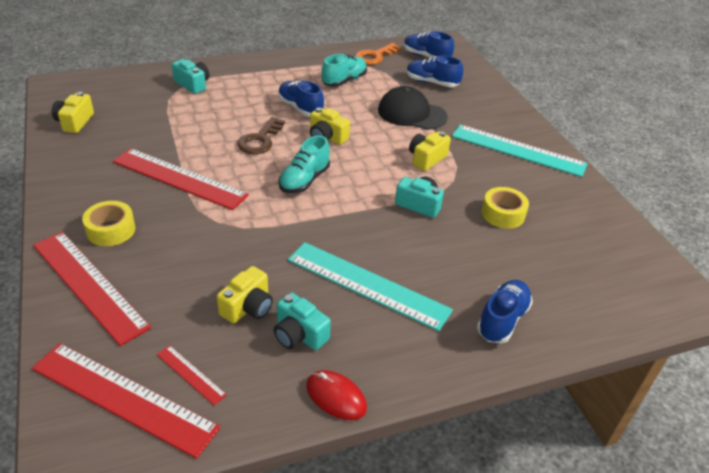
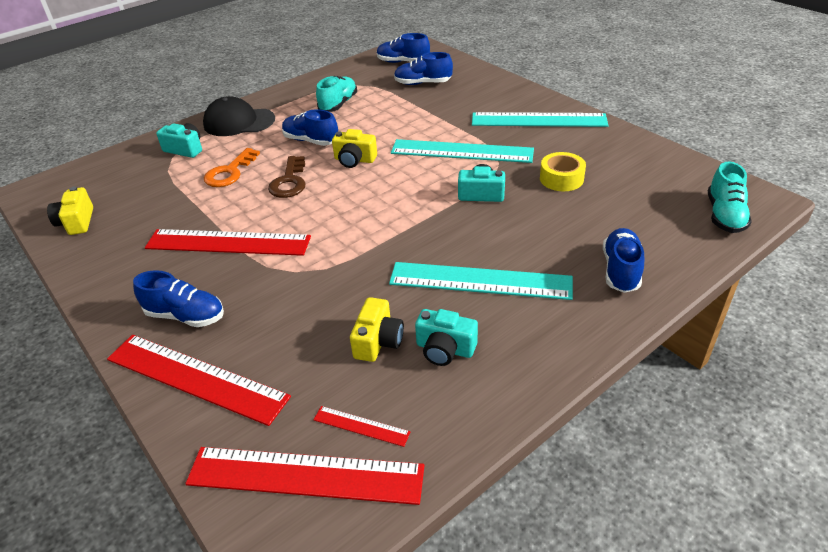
camera: 15 degrees left, 0 degrees up
yellow tape [82,201,136,246] -> blue shoe [133,270,224,327]
turquoise shoe [278,136,330,193] -> turquoise shoe moved to [708,161,752,233]
red mouse [306,370,367,420] -> none
orange key [355,43,401,65] -> orange key moved to [204,148,260,187]
black cap [378,86,448,130] -> black cap moved to [203,96,275,136]
yellow camera [409,131,451,171] -> turquoise ruler [391,139,534,163]

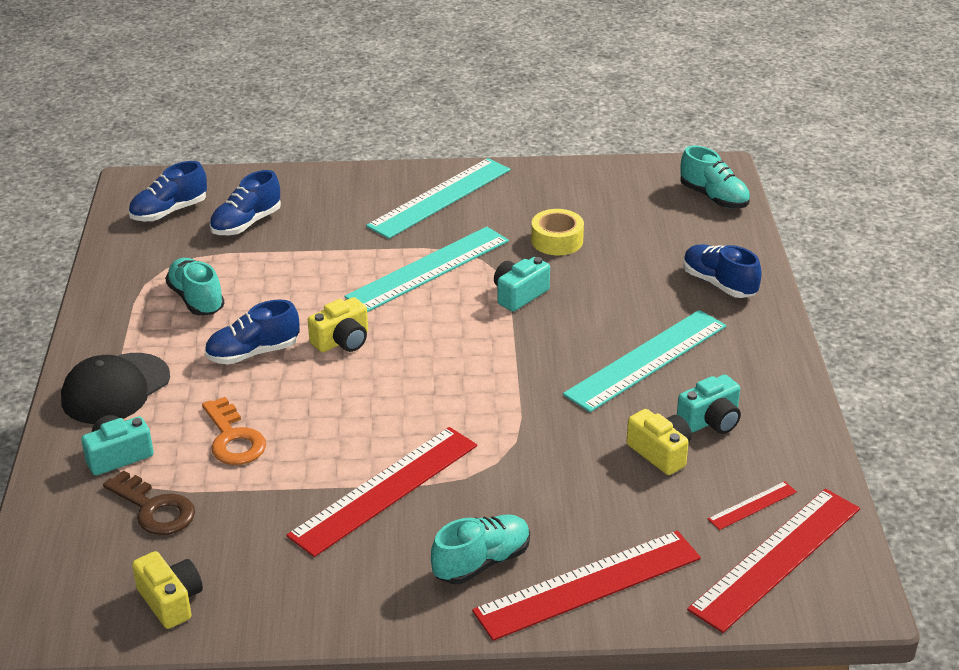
camera: 55 degrees left, 5 degrees down
yellow camera [47,186,93,235] -> yellow camera turned 150 degrees counterclockwise [132,551,203,629]
blue shoe [133,270,224,327] -> turquoise shoe [431,514,530,584]
brown key [268,156,306,198] -> brown key moved to [103,470,195,535]

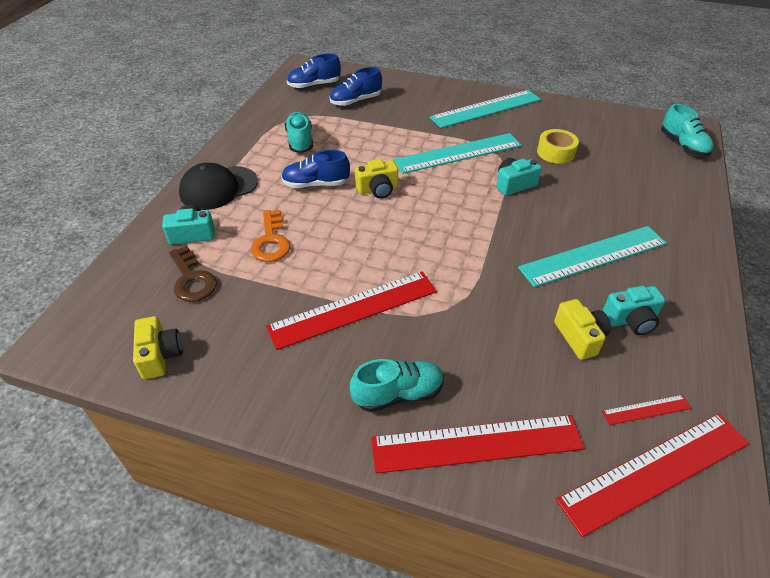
camera: 20 degrees right, 10 degrees up
blue shoe [683,244,761,298] -> none

